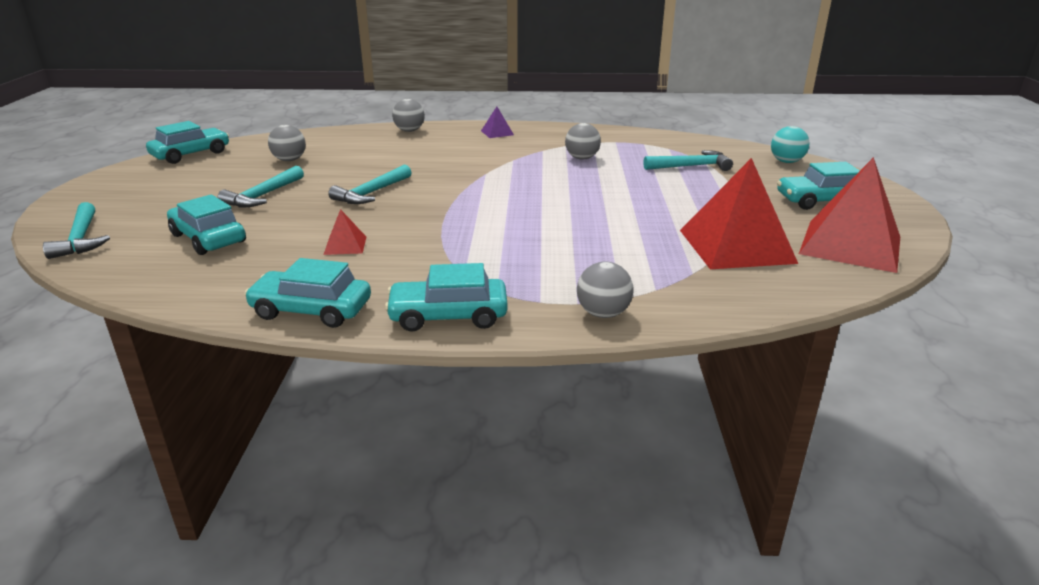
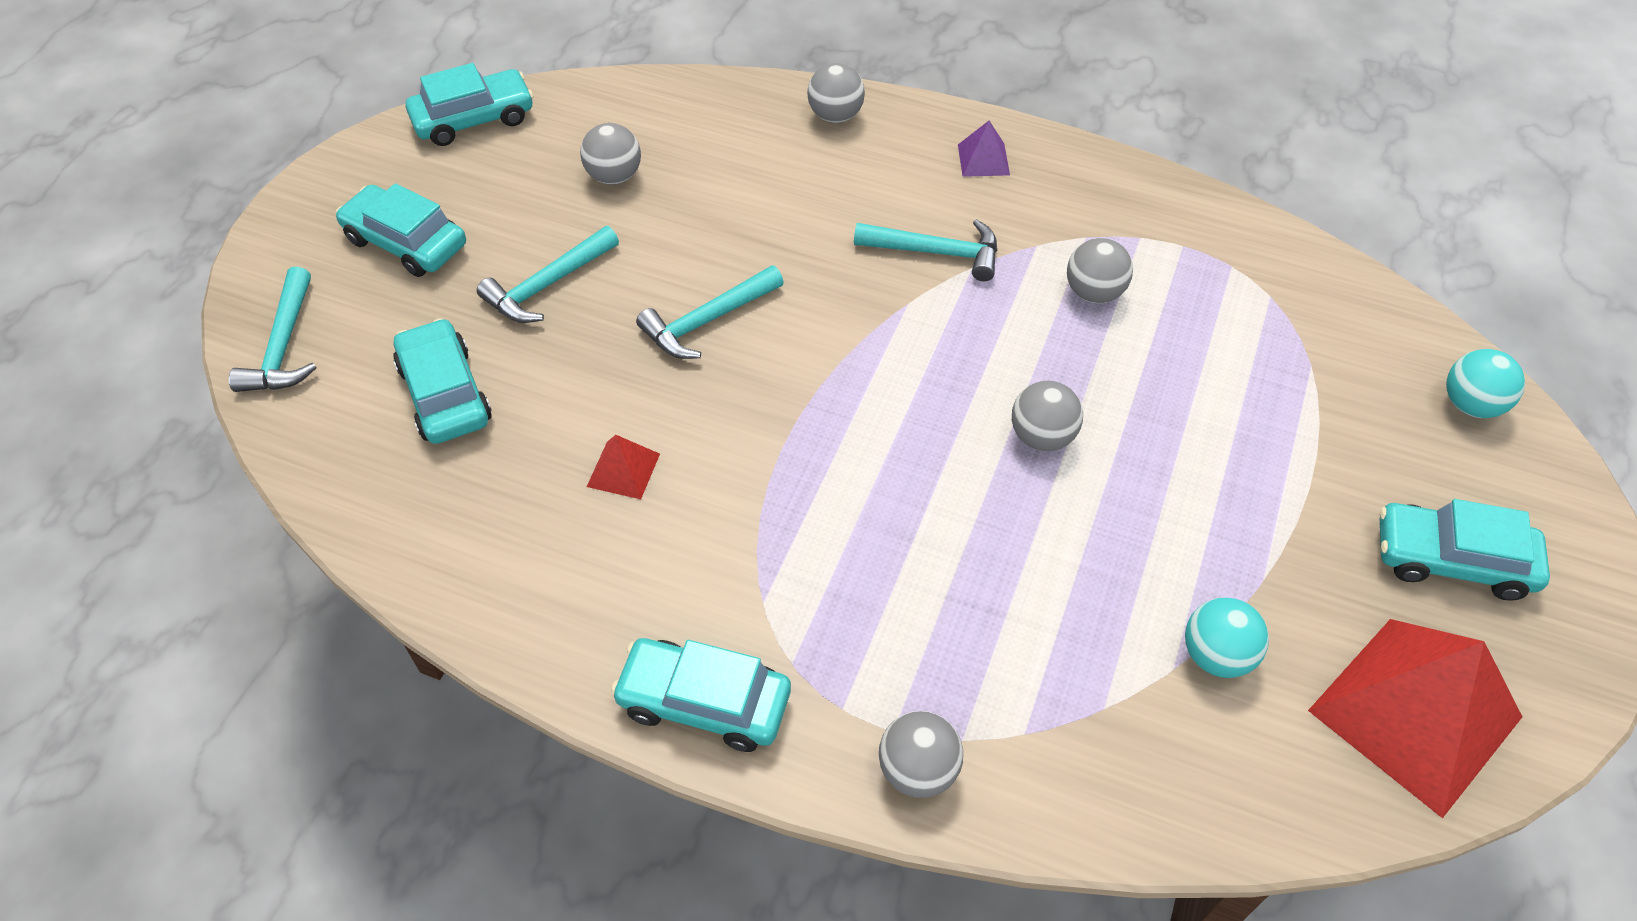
camera: 20 degrees right, 25 degrees up
turquoise car [244,258,371,328] -> turquoise car moved to [336,183,466,277]
turquoise hammer [643,150,733,171] -> turquoise hammer moved to [854,219,997,281]
red pyramid [680,158,798,269] -> turquoise ball [1185,597,1269,678]
none -> grey ball [1012,381,1083,451]

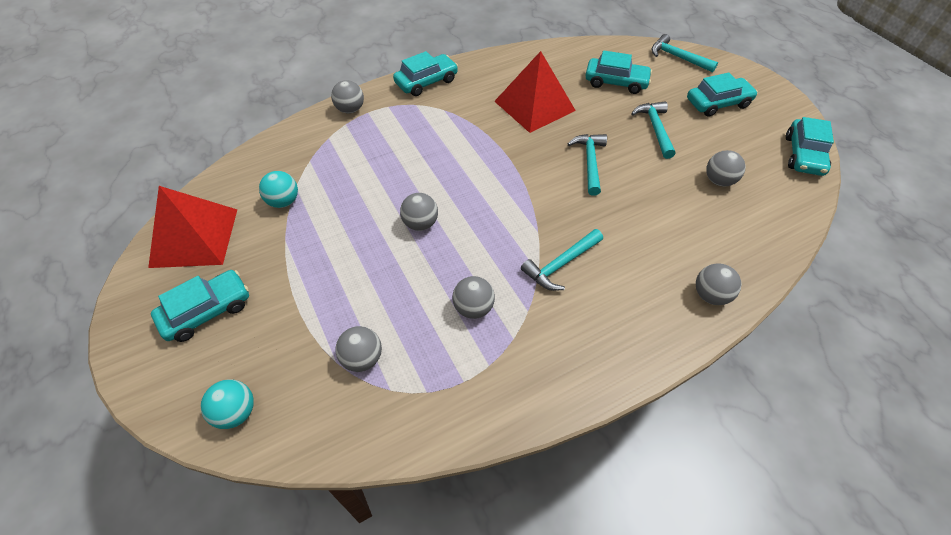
camera: 130 degrees right, 0 degrees up
red pyramid [587,435,660,499] -> red pyramid [494,51,576,133], size x2.32
purple pyramid [958,121,1010,177] -> none
none -> grey ball [335,326,382,372]

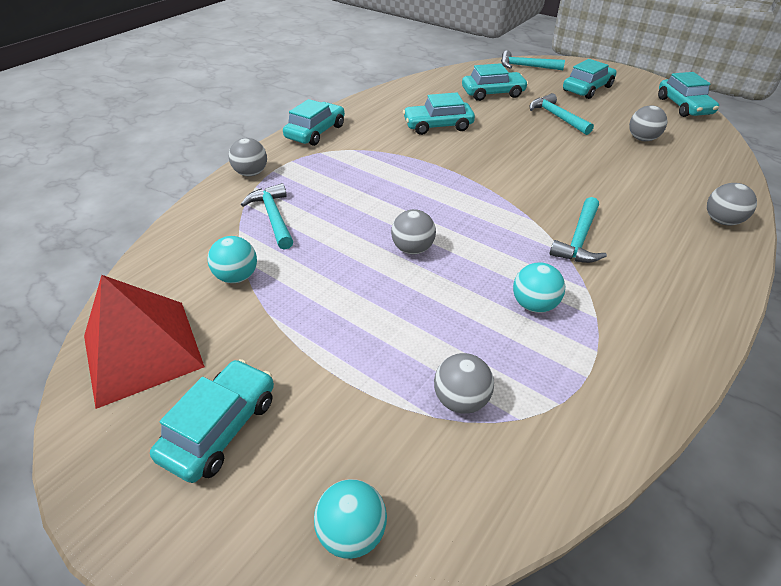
camera: 25 degrees left, 10 degrees down
grey ball [452,276,495,319] -> turquoise ball [513,262,565,313]
red pyramid [494,51,576,133] -> turquoise car [403,92,475,135]
turquoise hammer [568,134,607,196] -> turquoise hammer moved to [241,183,293,250]

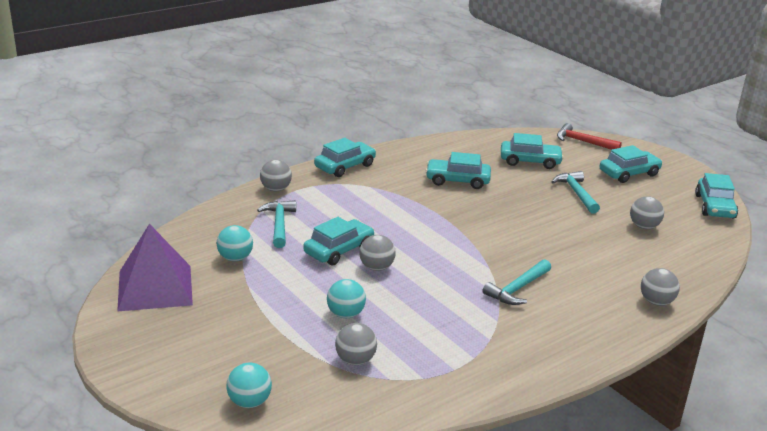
camera: 15 degrees right, 15 degrees down
red pyramid [84,275,205,409] -> purple pyramid [117,224,193,312]
turquoise car [150,359,274,483] -> turquoise car moved to [303,217,374,266]
turquoise hammer [501,50,565,70] -> red hammer [557,123,622,150]
turquoise ball [513,262,565,313] -> turquoise ball moved to [327,279,366,318]

